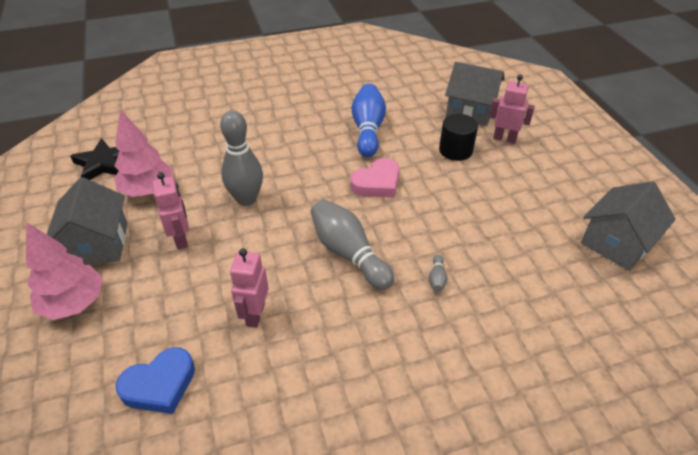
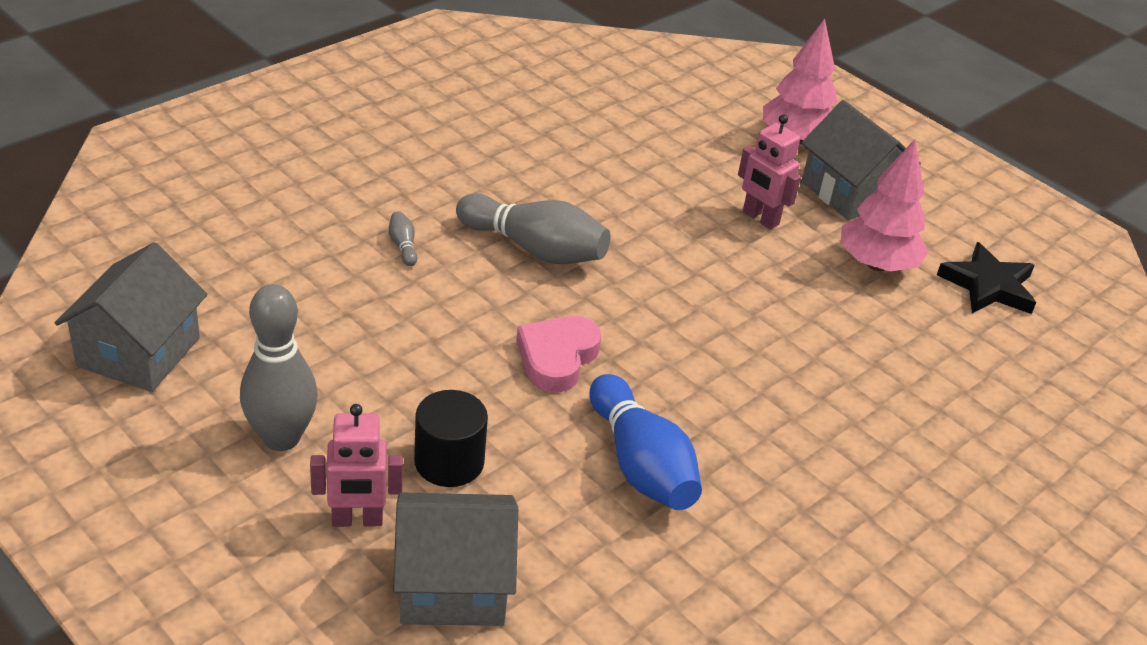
camera: 150 degrees right, 5 degrees down
blue heart [115,347,195,414] -> none
grey bowling pin [220,110,263,206] -> grey bowling pin moved to [240,284,318,451]
pink robot [230,248,269,328] -> none

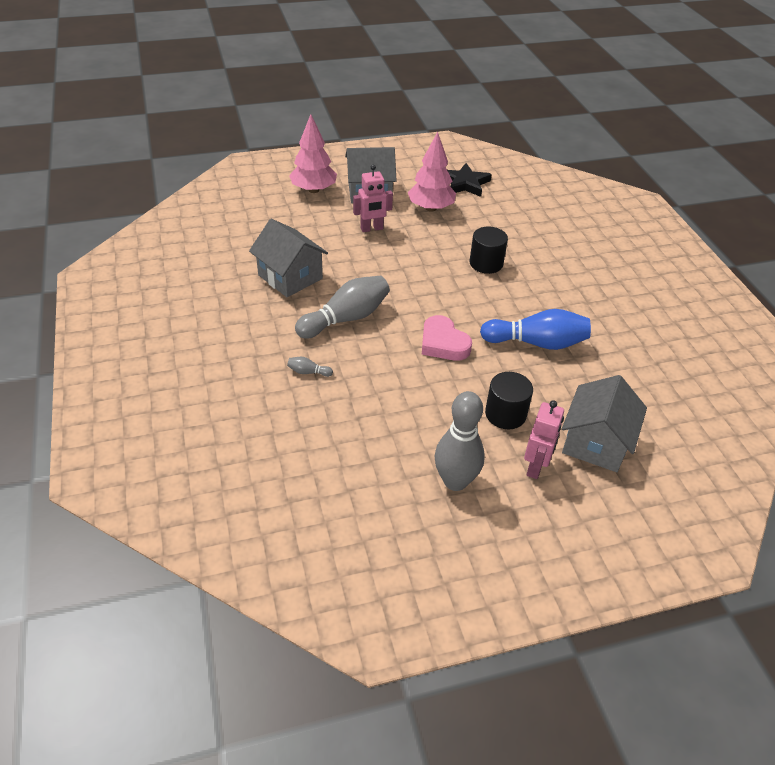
camera: 60 degrees left, 5 degrees up
grey house [55,242,207,392] -> grey house moved to [249,219,328,297]
none -> black cylinder [470,226,508,274]

